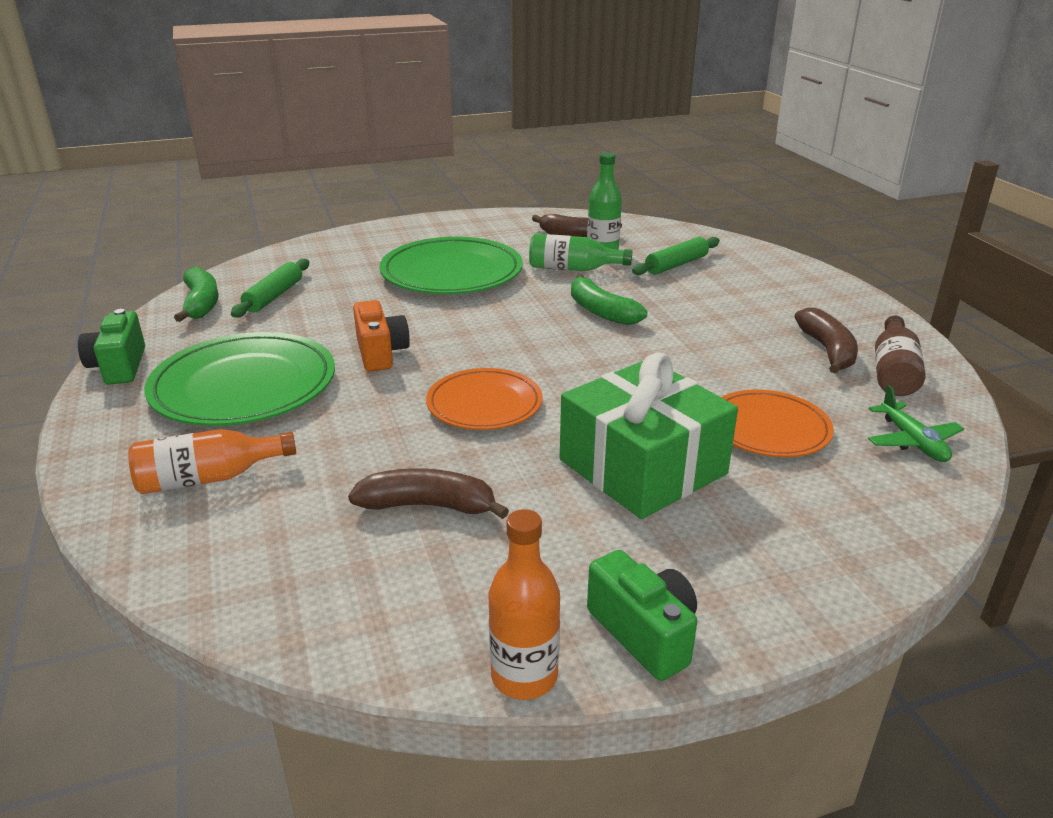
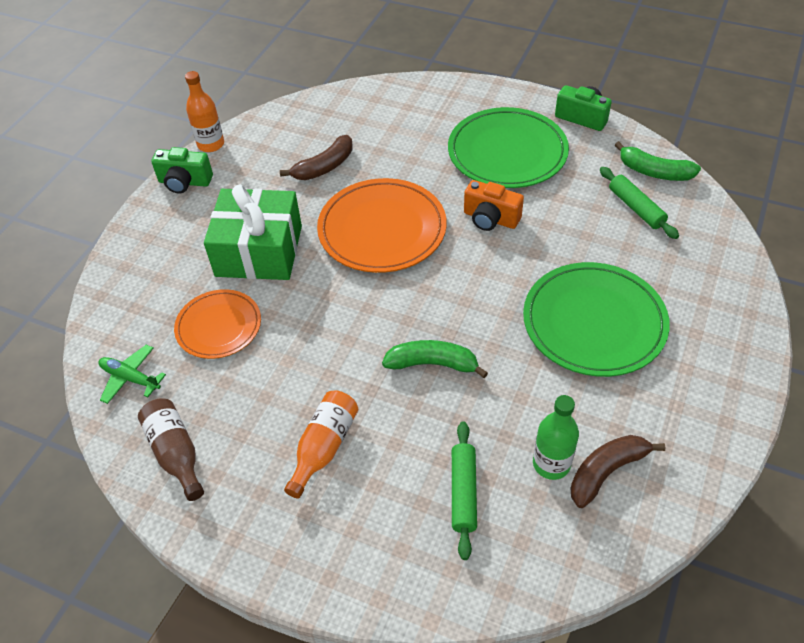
camera: 135 degrees right, 20 degrees up
orange bottle [128,429,296,494] -> orange bottle moved to [284,390,358,498]
orange plate [426,368,543,430] -> orange plate [317,178,447,273], size x1.62
green bottle [529,234,633,271] -> none
brown banana [795,308,858,374] -> none

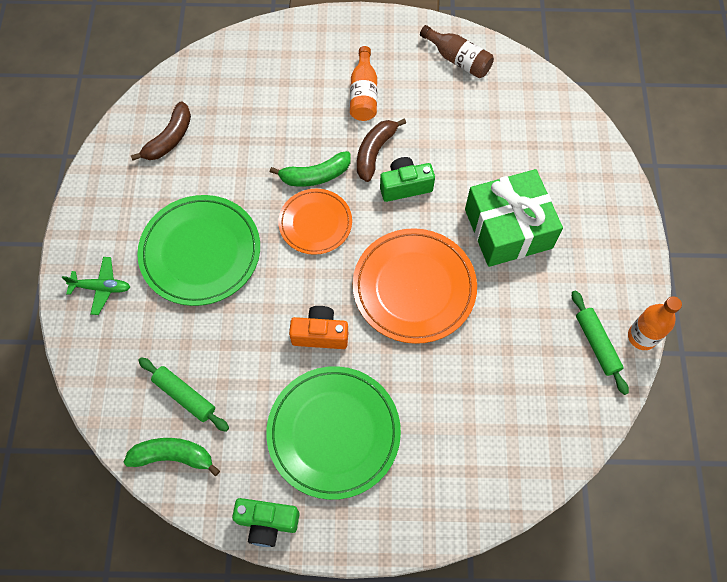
camera: 155 degrees right, 15 degrees up
green plane [98,345,166,404] -> green plane moved to [62,257,130,315]
green camera [151,147,213,193] -> green camera moved to [380,157,435,202]
orange plate [174,289,261,359] -> orange plate moved to [278,189,352,255]
brown banana [280,135,352,180] -> brown banana moved to [357,119,406,182]
green rolling pin [452,421,477,560] -> green rolling pin moved to [572,290,629,395]
green bottle [533,395,579,480] -> none

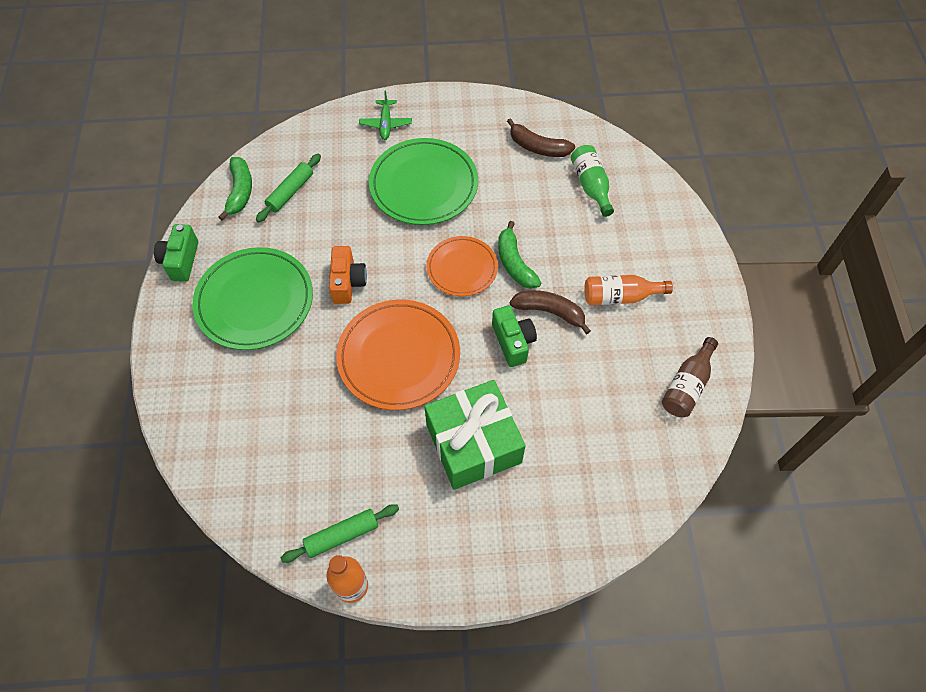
camera: 85 degrees right, 5 degrees down
none -> green bottle [571,145,614,217]

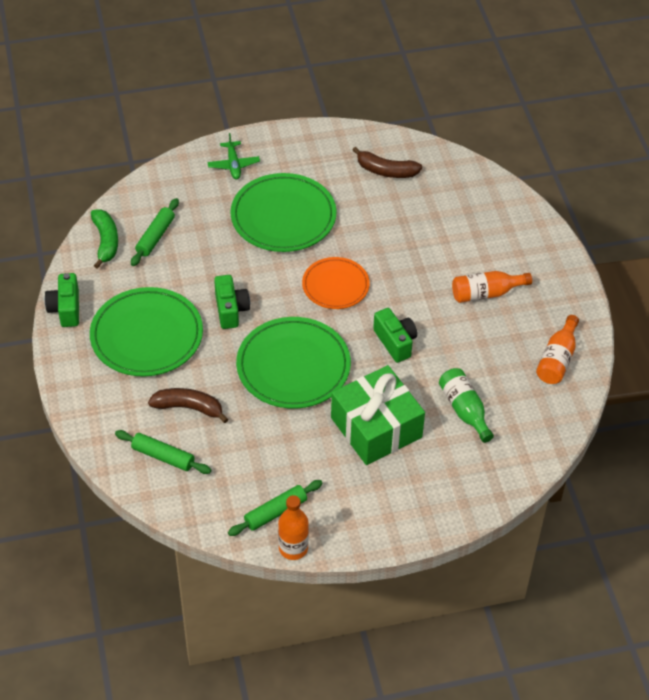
camera: 10 degrees left, 10 degrees down
orange camera [329,246,367,304] -> green camera [214,275,250,329]
orange plate [336,300,460,410] -> green plate [236,317,351,409]
green banana [498,221,541,289] -> none
brown banana [510,290,591,334] -> brown banana moved to [148,388,228,423]
green bottle [571,145,614,217] -> green bottle moved to [439,368,494,443]
brown bottle [662,337,718,417] -> orange bottle [536,315,579,384]
none -> green rolling pin [115,430,211,474]

